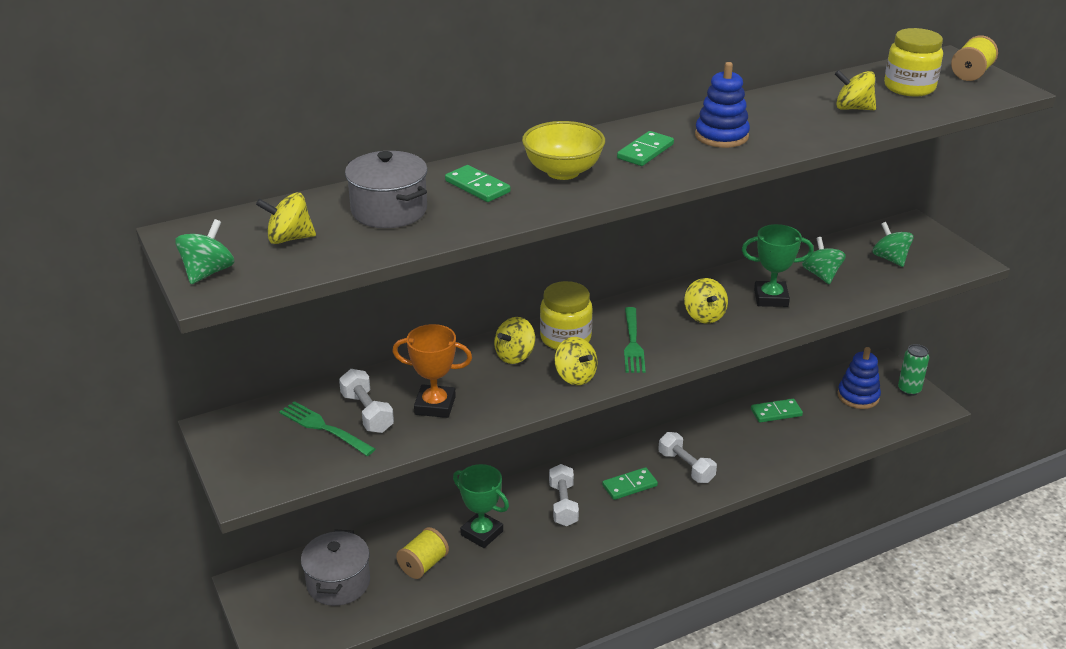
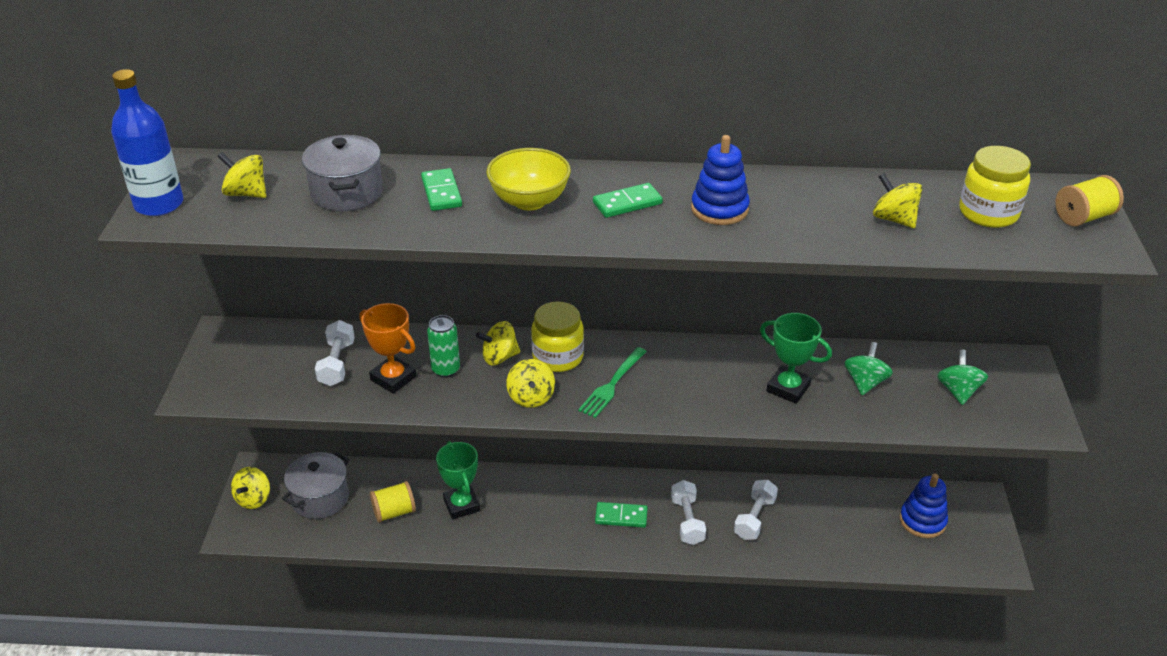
camera: 30 degrees right, 5 degrees up
green spinning top [175,219,234,284] -> blue bottle [111,69,183,216]
green fork [279,401,375,456] -> none
white dumbbell [549,464,579,526] -> white dumbbell moved to [734,480,778,540]
yellow spinning top [684,278,728,323] -> yellow spinning top moved to [231,467,270,509]
green domino [751,399,803,423] -> none
green can [898,344,929,396] -> green can moved to [427,315,460,378]

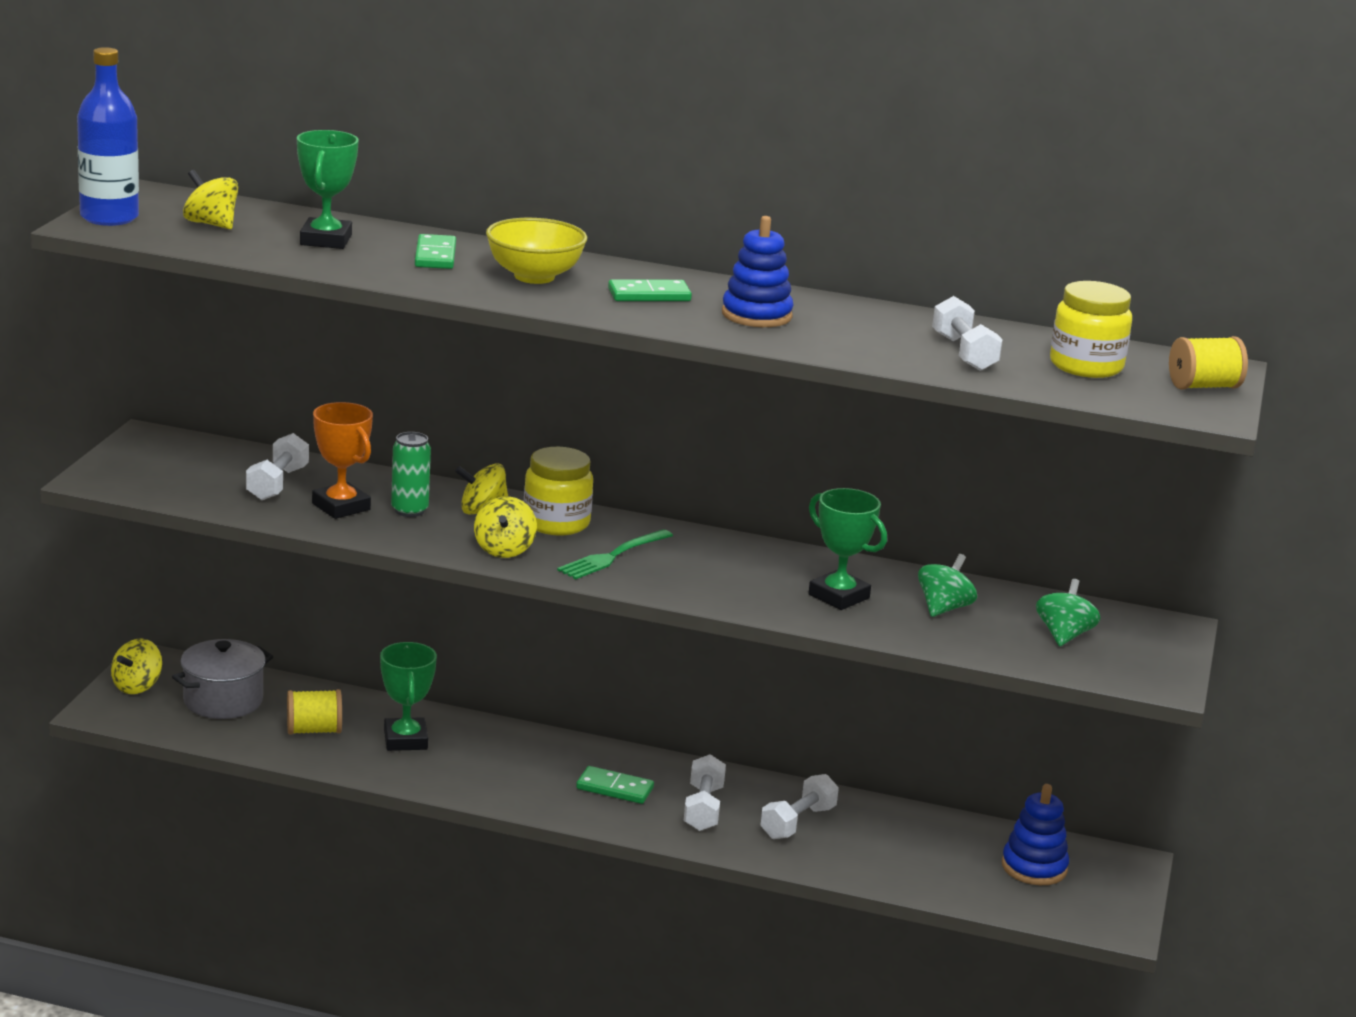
camera: 10 degrees right, 15 degrees down
grey pot [302,135,383,211] -> green trophy [297,130,359,249]
yellow spinning top [873,173,922,228] -> white dumbbell [932,296,1003,371]

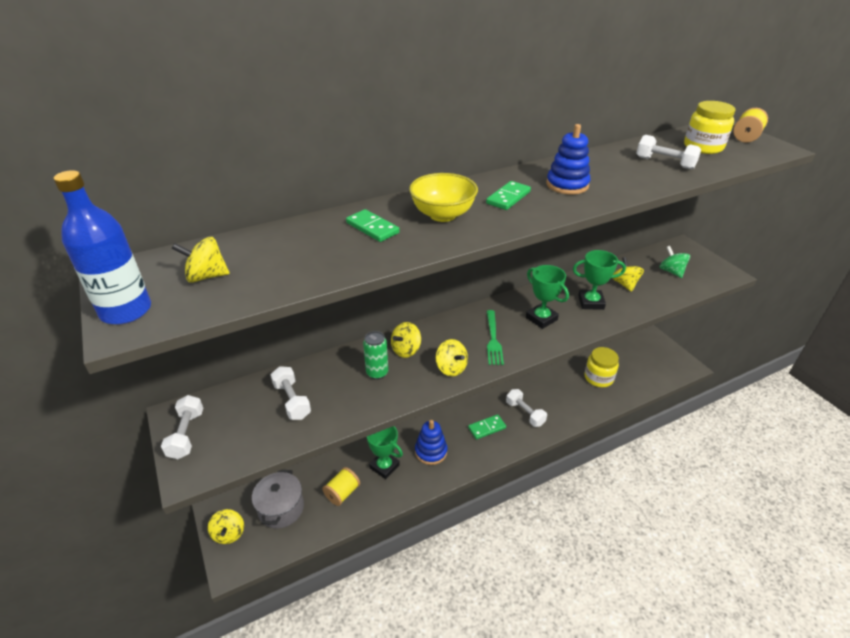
camera: 40 degrees left, 15 degrees up
green trophy [297,130,359,249] -> green trophy moved to [526,265,569,329]
orange trophy [312,402,373,519] -> none
yellow jar [524,447,593,536] -> yellow jar moved to [585,347,619,387]
white dumbbell [760,774,839,839] -> white dumbbell moved to [161,395,203,459]
green spinning top [918,554,977,617] -> yellow spinning top [612,257,644,292]
blue stacking toy [1002,784,1069,885] -> blue stacking toy moved to [415,420,447,465]

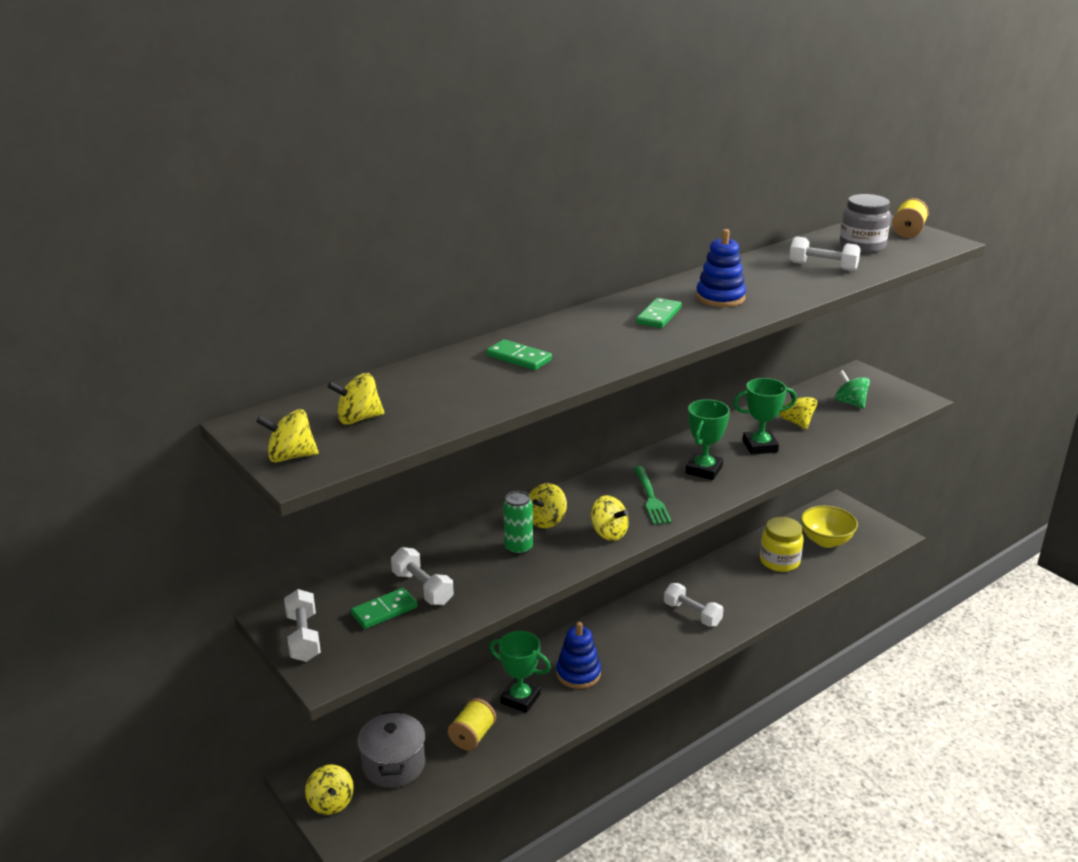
camera: 10 degrees left, 10 degrees down
blue bottle [54,170,151,325] -> yellow spinning top [256,409,319,463]
yellow bowl [409,173,478,222] -> yellow bowl moved to [801,505,858,548]
green domino [468,414,506,440] -> green domino moved to [351,588,418,629]
green trophy [526,265,569,329] -> green trophy turned 75 degrees clockwise [686,399,730,480]
yellow jar [684,101,736,154] -> grey jar [840,194,891,253]

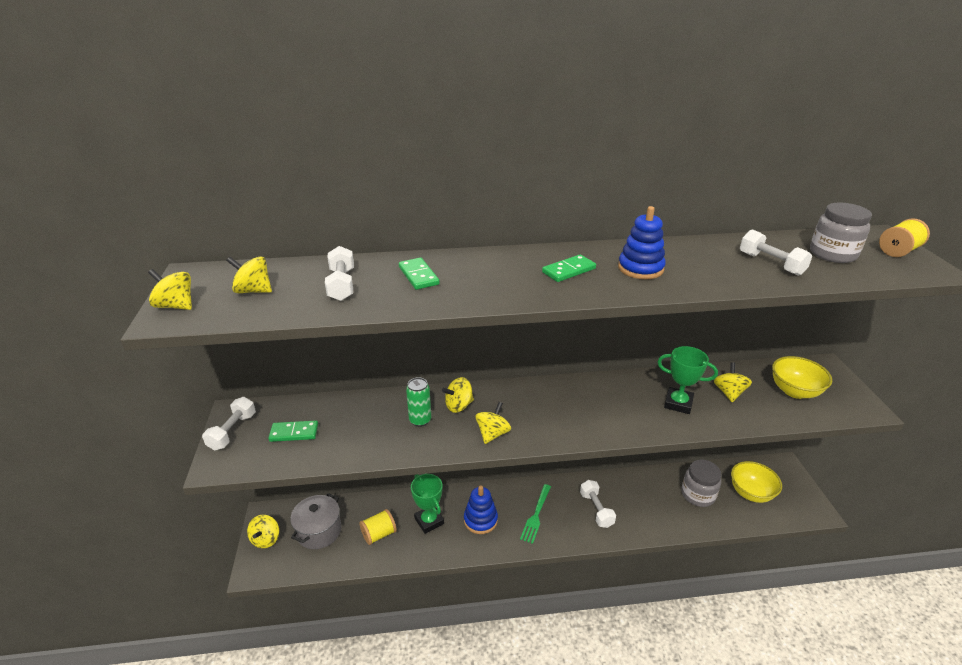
camera: 30 degrees right, 5 degrees up
white dumbbell [391,547,454,605] -> white dumbbell moved to [325,246,354,301]
yellow spinning top [591,495,629,541] -> yellow spinning top turned 135 degrees counterclockwise [475,402,511,444]
green fork [633,466,672,525] -> green fork moved to [520,484,551,544]
green trophy [686,399,730,480] -> none
yellow jar [760,517,804,572] -> grey jar [681,460,722,507]
green spinning top [835,370,870,409] -> yellow bowl [772,356,832,399]

